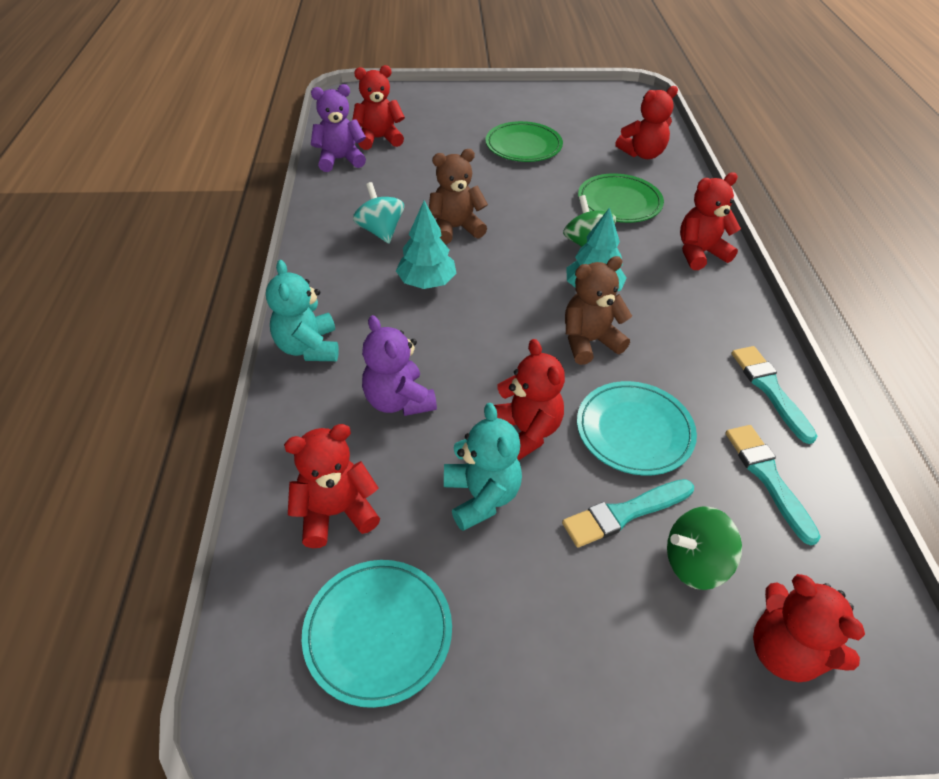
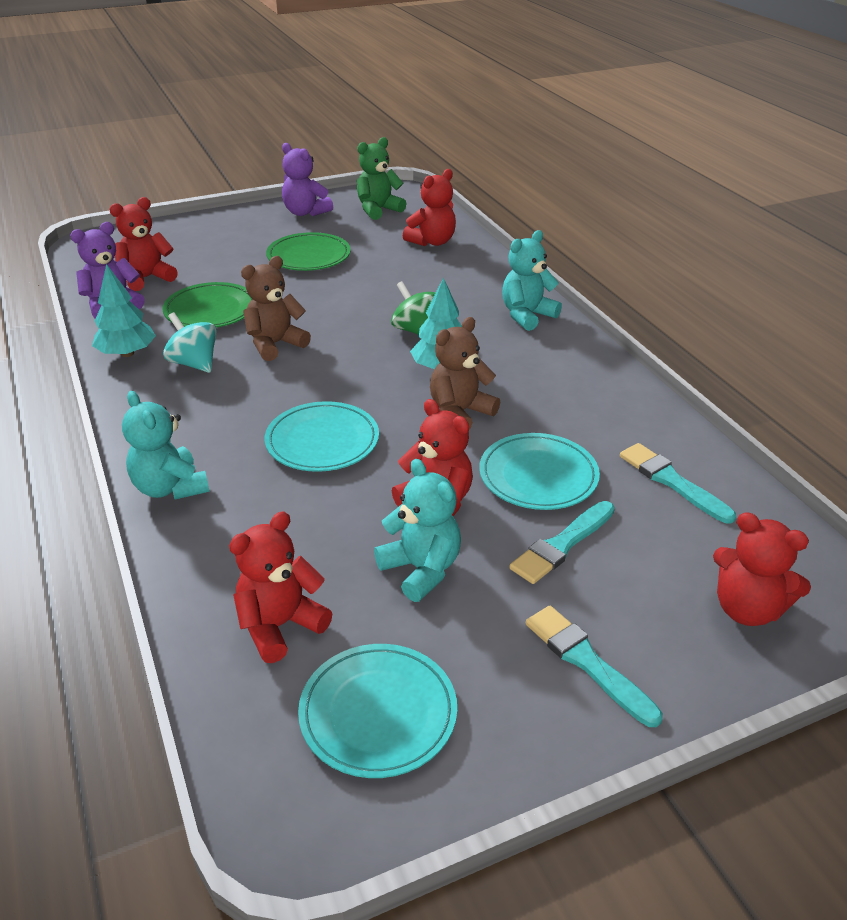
camera: 20 degrees left, 10 degrees down
purple teddy bear [362,315,437,416] -> purple teddy bear moved to [282,143,333,216]
turquoise tree [396,200,456,289] -> turquoise tree moved to [92,264,156,357]
green plate [578,173,664,223] -> green plate moved to [162,282,252,328]
green spinning top [667,507,742,590] -> none
red teddy bear [680,172,741,270] -> turquoise teddy bear [502,230,562,331]
turquoise brush [732,346,817,444] -> turquoise brush moved to [526,606,663,727]
none -> turquoise plate [264,401,379,472]
none -> green teddy bear [357,137,406,220]

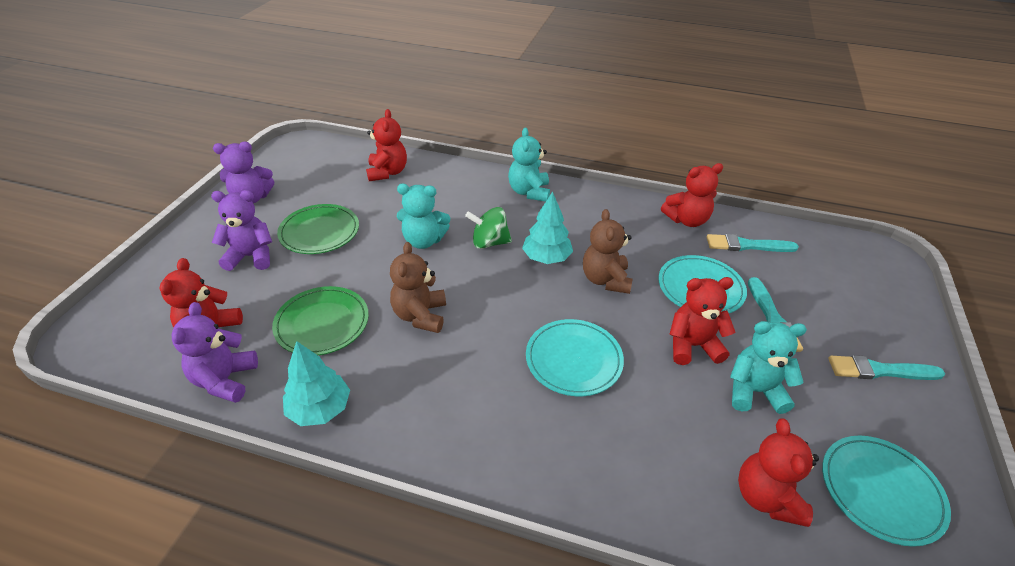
camera: 50 degrees left, 5 degrees up
turquoise teddy bear [122,391,210,499] -> turquoise teddy bear moved to [397,184,450,249]
turquoise spinning top [163,312,217,373] -> none
green teddy bear [357,137,406,220] -> none
red teddy bear [713,512,811,626] -> red teddy bear moved to [661,163,723,227]
none -> purple teddy bear [211,190,272,271]

